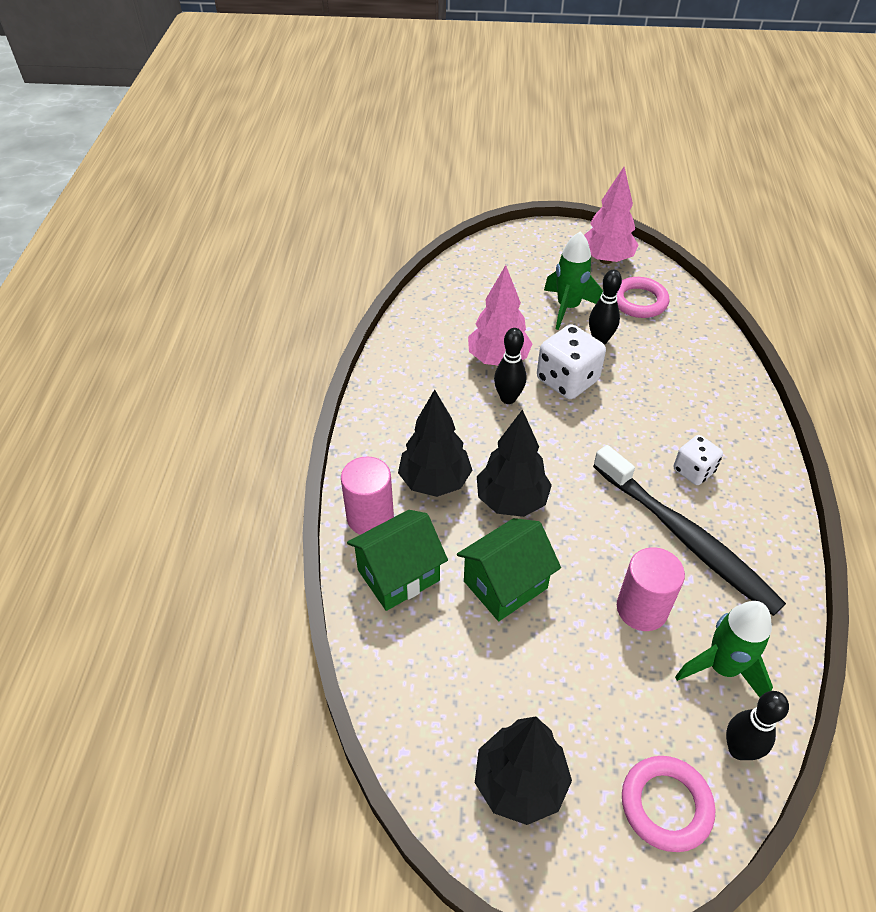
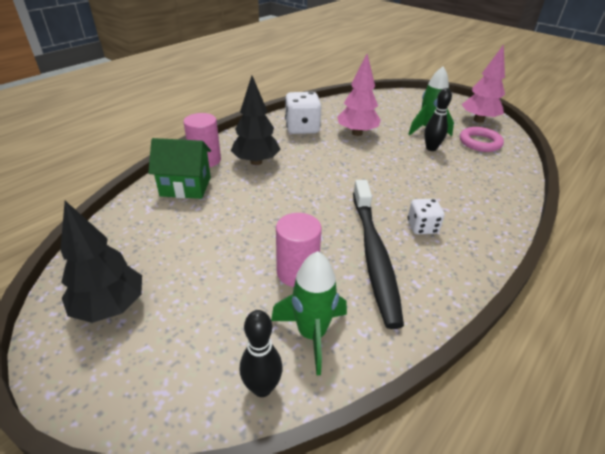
camera: 35 degrees right, 10 degrees down
green house [457,518,561,621] -> none
black tree [477,409,552,517] -> none
black bowling pin [494,328,526,404] -> none
white dice [537,324,606,399] -> white dice moved to [285,92,321,134]
pink ring [622,756,715,852] -> none

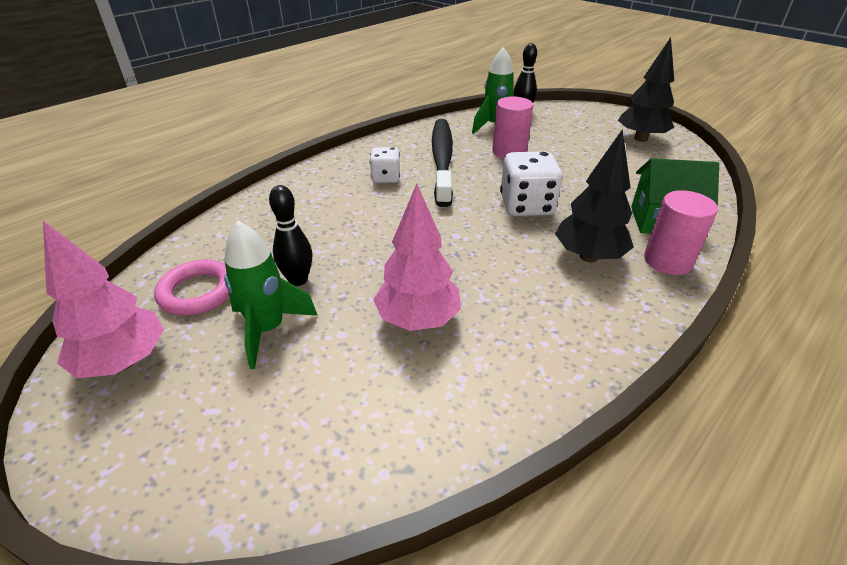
camera: 175 degrees left, 0 degrees up
white dice [285,92,321,134] -> white dice moved to [500,151,563,216]

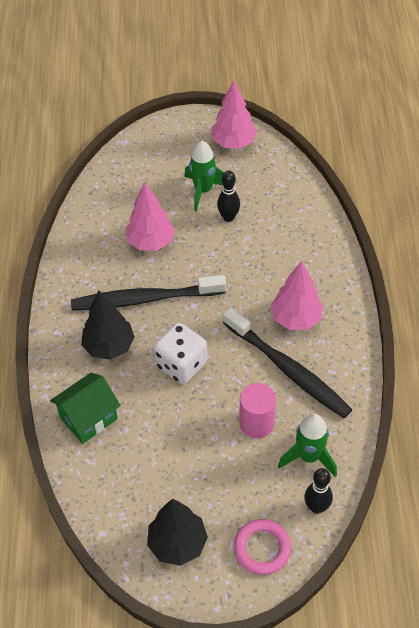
camera: 135 degrees right, 15 degrees up
pink ring [154,260,229,315] -> pink ring moved to [234,519,291,575]
white dice [370,147,400,183] -> pink tree [270,261,323,330]
pink cylinder [644,190,718,275] -> none
none -> black toothbrush [71,275,226,311]

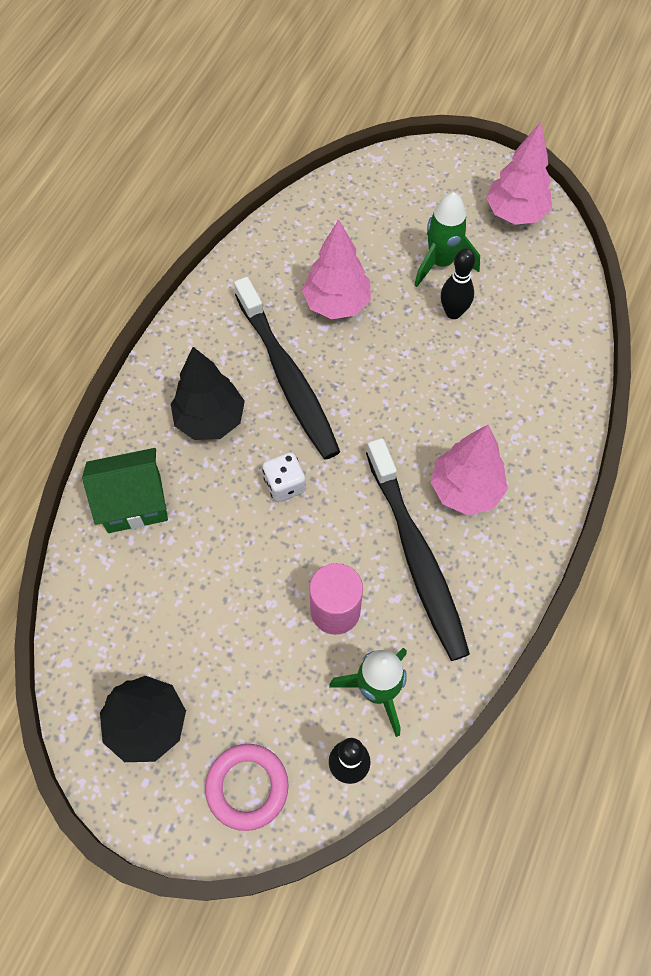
camera: 25 degrees right, 10 degrees up
black toothbrush [71,275,226,311] -> black toothbrush turned 135 degrees counterclockwise [234,277,340,460]
white dice [154,323,207,384] -> white dice [262,452,306,502], size x0.61

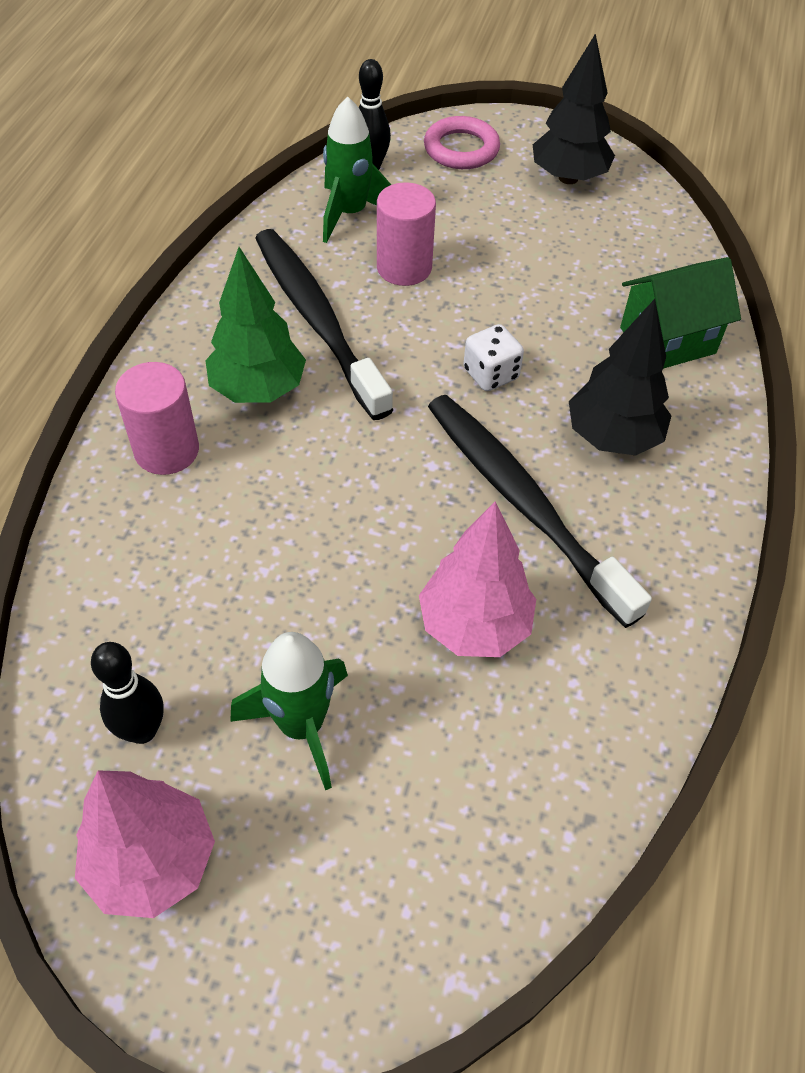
camera: 170 degrees right, 10 degrees down
pink tree [430,425,508,515] -> green tree [205,247,306,403]
black bowling pin [441,248,475,319] -> black bowling pin moved to [91,642,163,744]
none -> pink cylinder [115,362,199,475]

